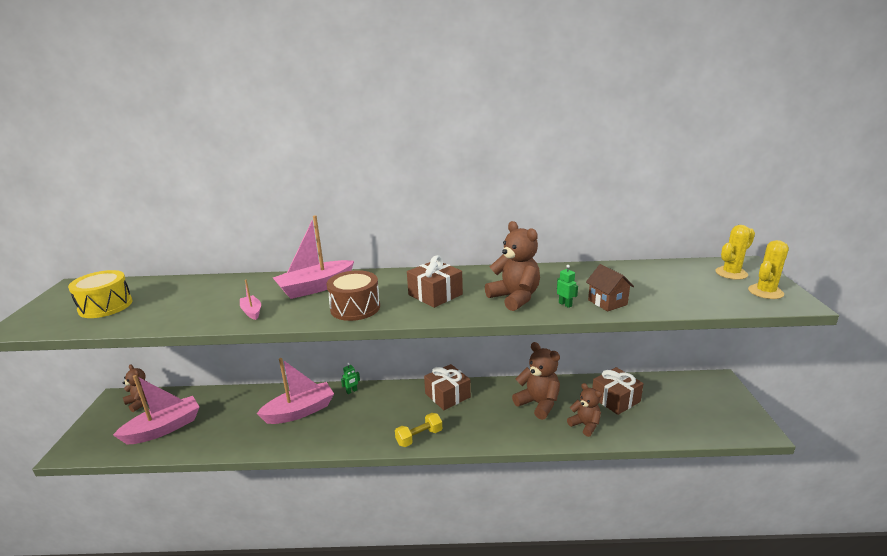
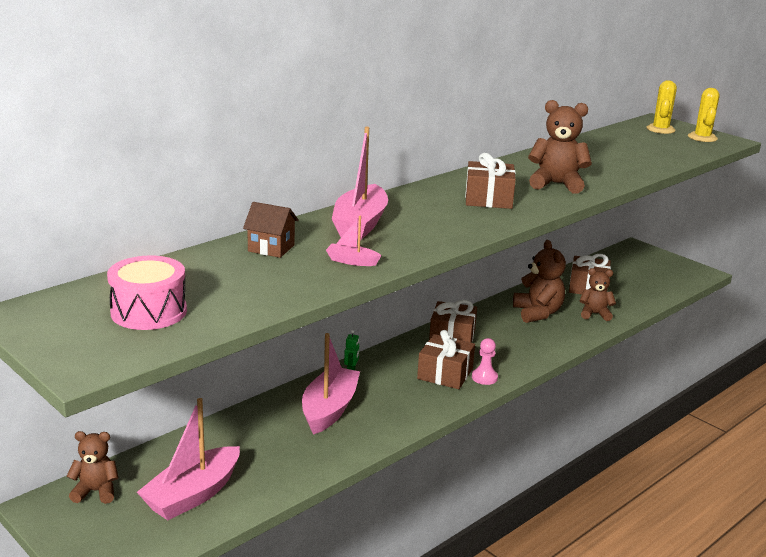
camera: 45 degrees left, 0 degrees up
yellow drum [68,270,132,318] -> pink drum [107,255,187,330]
pink boat [113,375,199,444] -> pink boat turned 150 degrees counterclockwise [137,398,240,520]
brown drum [326,270,380,321] -> none
yellow dumbbell [395,413,442,447] -> pink pawn [472,338,498,385]
brown teddy bear [512,342,560,420] -> brown teddy bear turned 75 degrees clockwise [513,240,566,323]
green robot [557,265,578,308] -> none
brown house [586,264,634,312] -> brown house moved to [243,202,299,258]
none -> brown gift [417,330,475,389]

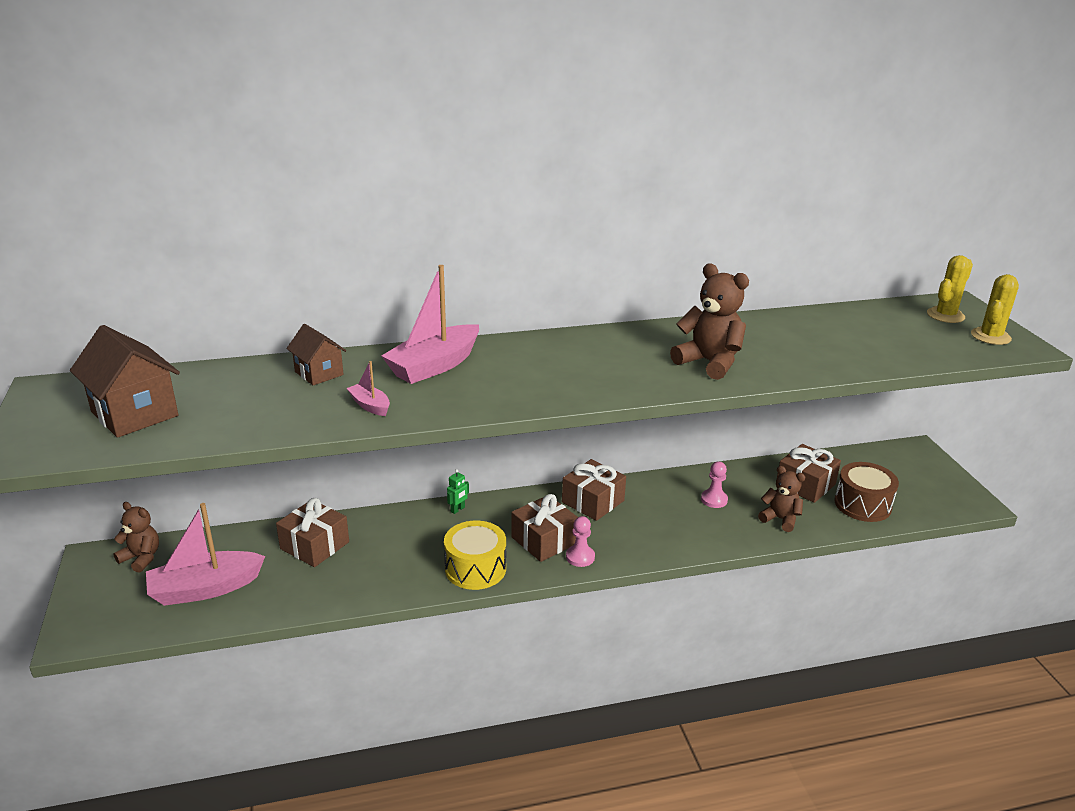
camera: 30 degrees right, 5 degrees up
pink drum [107,255,187,330] -> brown house [70,325,180,438]
pink boat [302,333,360,435] -> none
brown gift [465,153,516,209] -> brown gift moved to [276,498,349,567]
brown teddy bear [513,240,566,323] -> pink pawn [701,462,728,508]
none -> yellow drum [444,521,506,590]
none -> brown drum [835,462,899,522]

